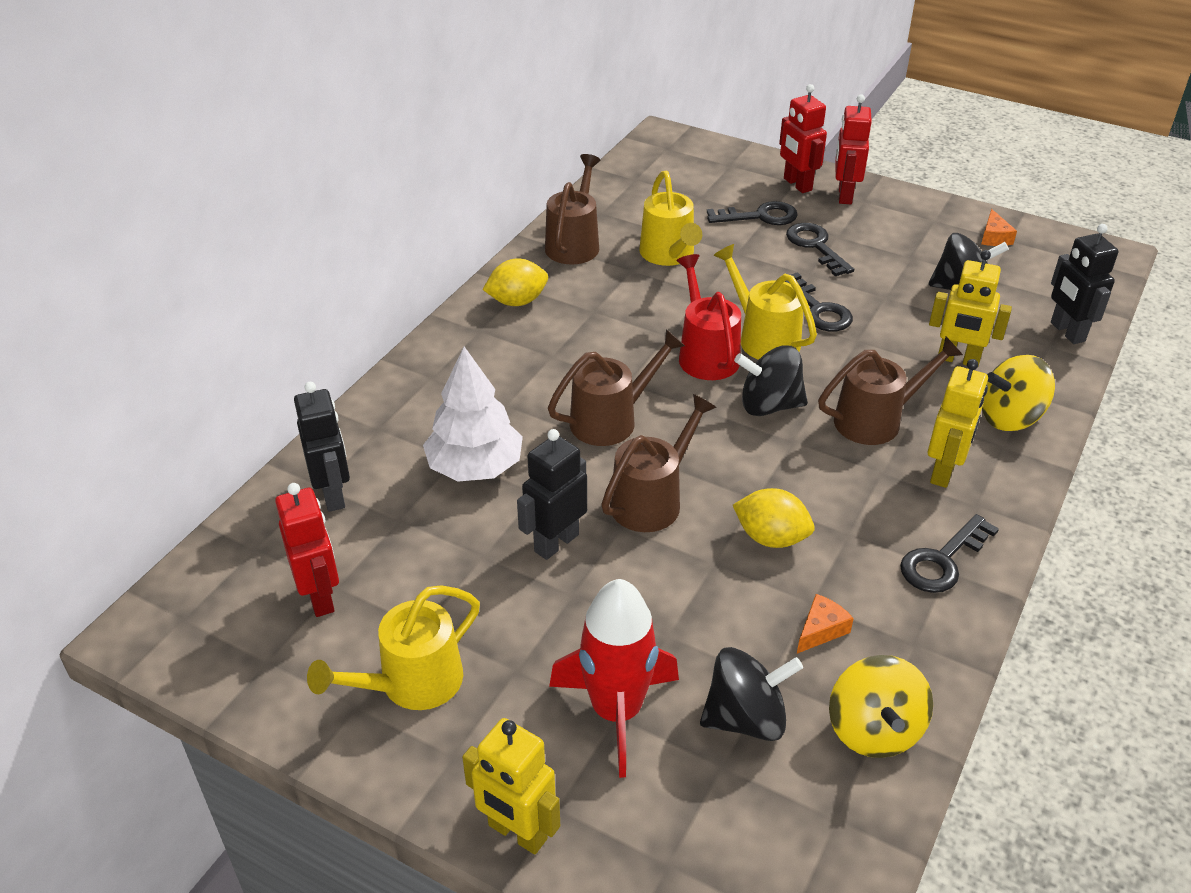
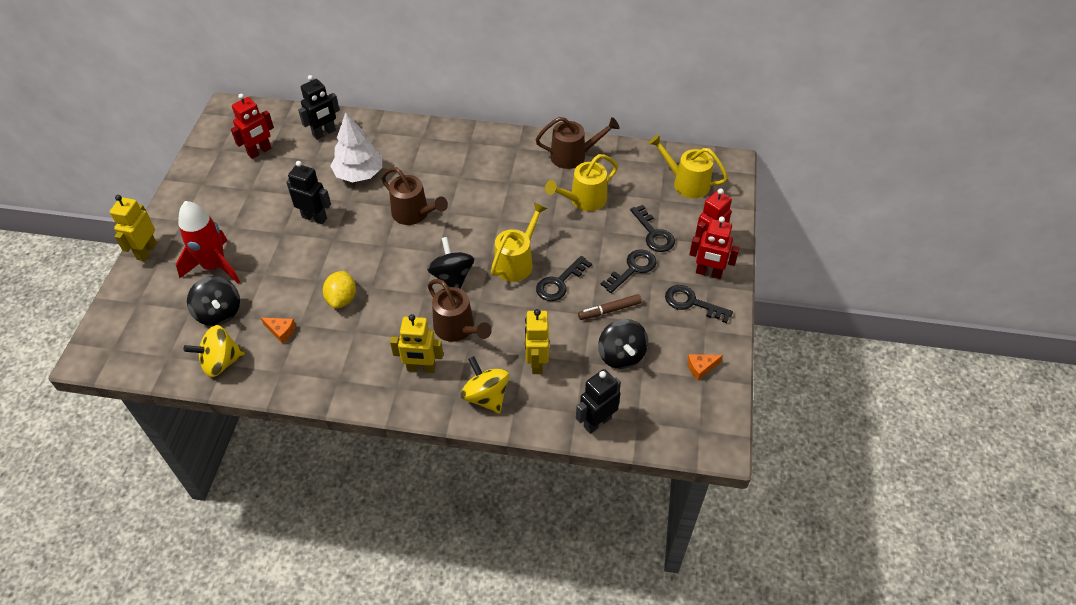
camera: 70 degrees right, 10 degrees up
yellow watering can [307,586,480,710] -> yellow watering can moved to [648,134,728,198]
yellow lemon [483,258,548,306] -> none
brown watering can [601,394,717,532] -> none
red watering can [677,254,741,380] -> none
red robot [835,94,872,204] -> red robot turned 150 degrees counterclockwise [689,217,740,279]
black key [900,514,999,593] -> black key moved to [665,285,733,323]
none -> brown marker [578,294,642,320]

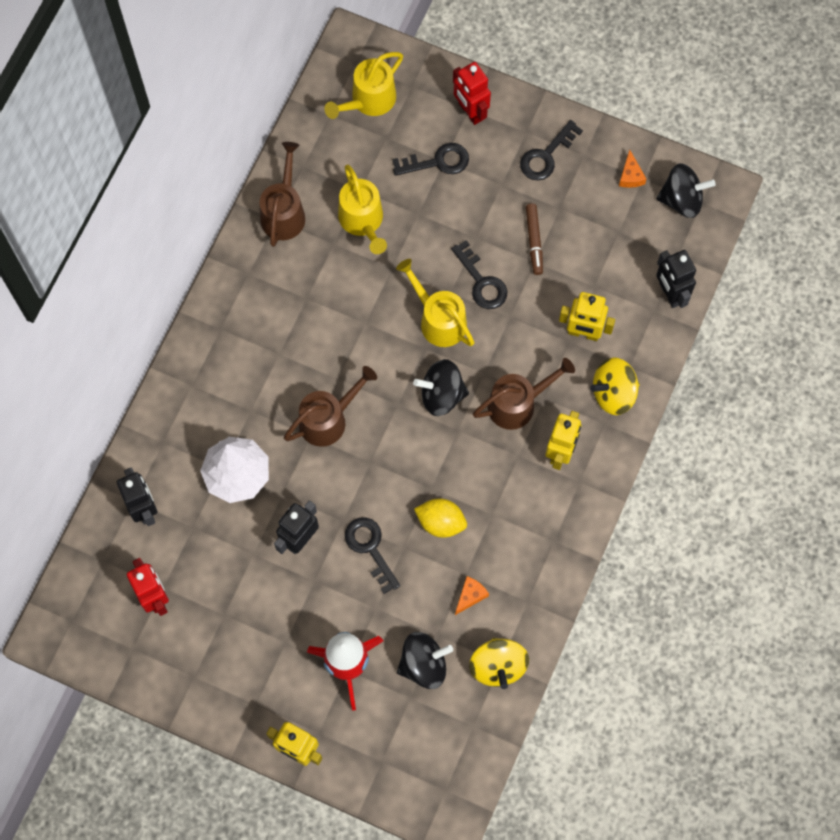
camera: 75 degrees left, 20 degrees up
black spinning top [598,319,648,369] -> black spinning top moved to [656,163,716,218]
black key [601,249,656,293] -> black key moved to [345,517,400,594]
red robot [689,217,740,279] -> none

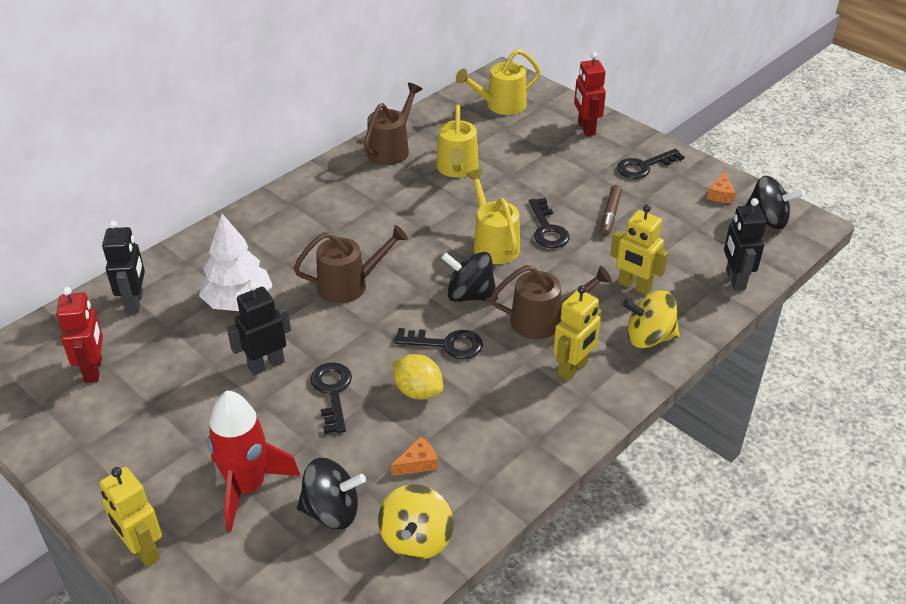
camera: 20 degrees right, 30 degrees down
black key [392,143,469,176] -> black key moved to [394,328,483,359]

